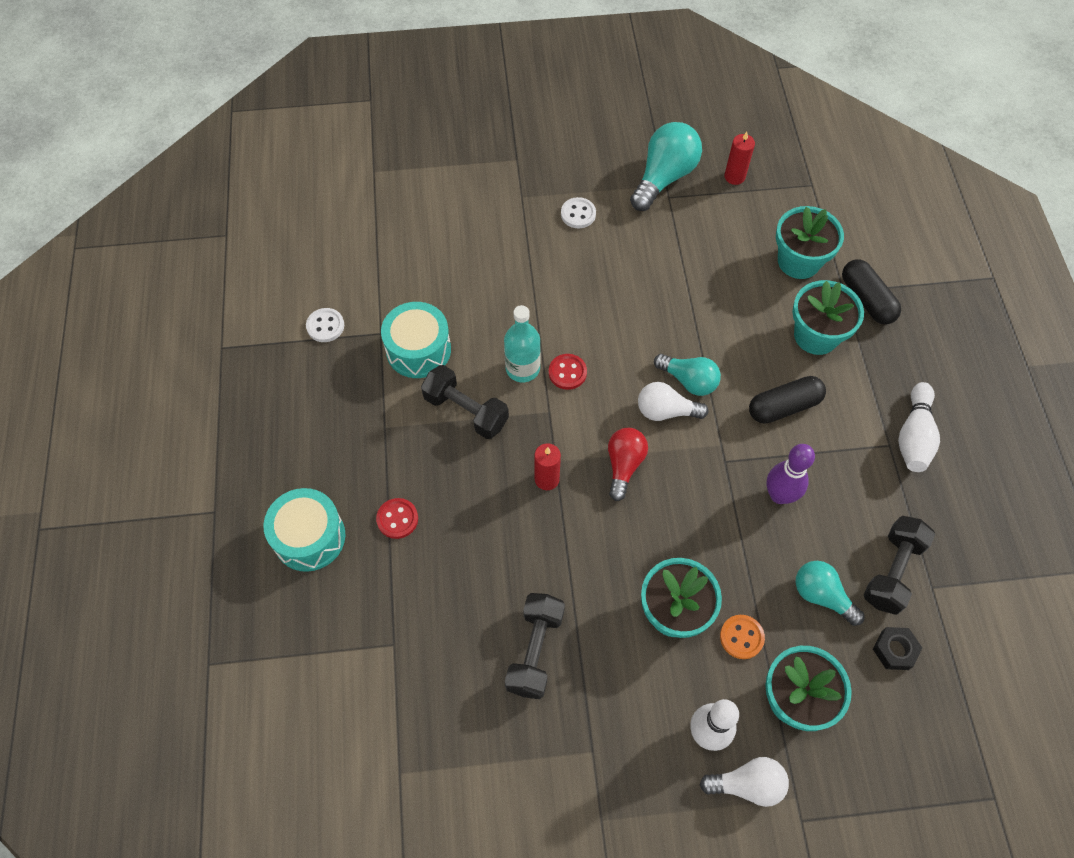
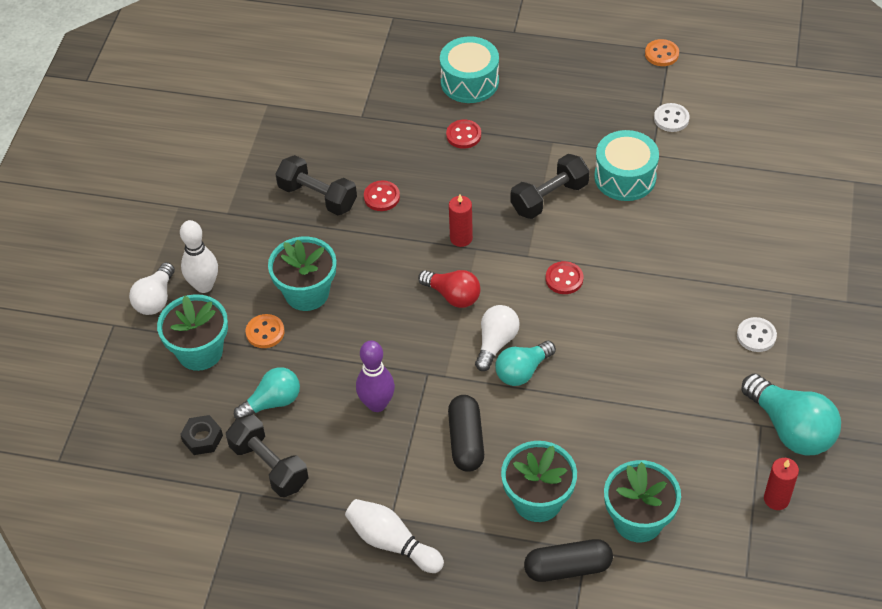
camera: 110 degrees right, 10 degrees down
turquoise bottle [504,305,541,382] -> none
none -> red button [364,180,400,211]
none -> orange button [645,39,679,66]

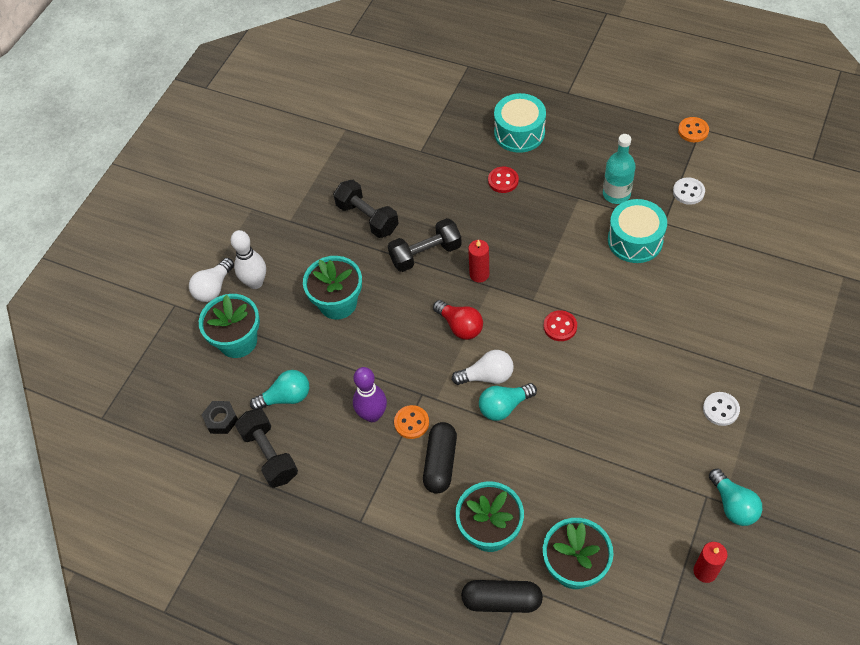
camera: 15 degrees right, 5 degrees up
orange button [246,314,284,348] -> orange button moved to [394,405,429,439]
white bowling pin [345,499,444,573] -> none
red button [364,180,400,211] -> none
white light bulb [475,305,520,371] -> white light bulb turned 45 degrees clockwise [452,350,514,385]
black dumbbell [511,154,590,219] -> black dumbbell moved to [388,218,462,272]
turquoise light bulb [741,374,841,456] -> turquoise light bulb [709,469,762,526], size x0.64
none -> turquoise bottle [603,134,636,204]

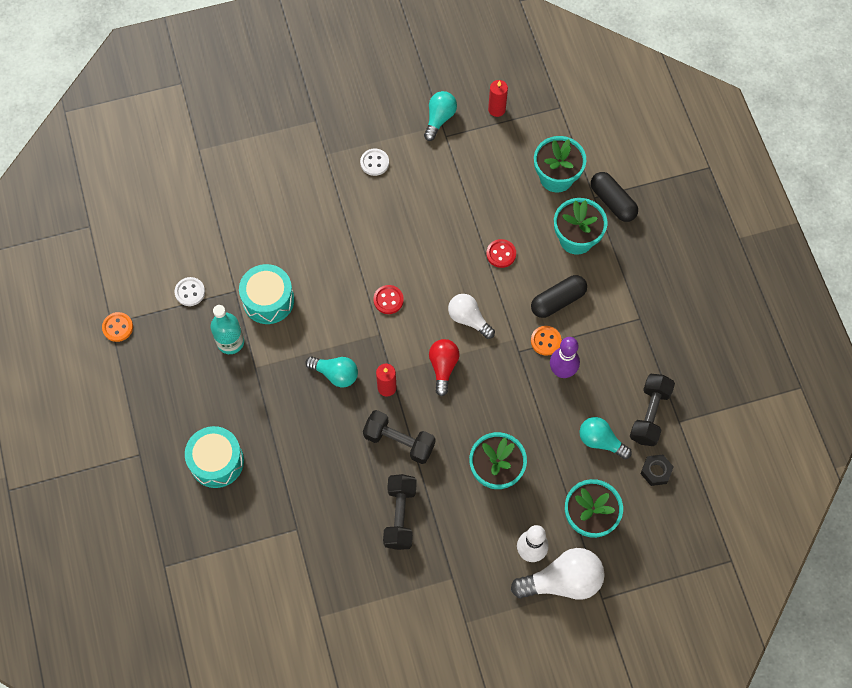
camera: 135 degrees left, 10 degrees up
white light bulb [189,258,234,302] -> white light bulb [511,548,605,600], size x1.56
turquoise light bulb [479,383,537,421] -> turquoise light bulb moved to [305,356,358,388]
red button [488,167,519,193] -> red button moved to [486,239,516,268]

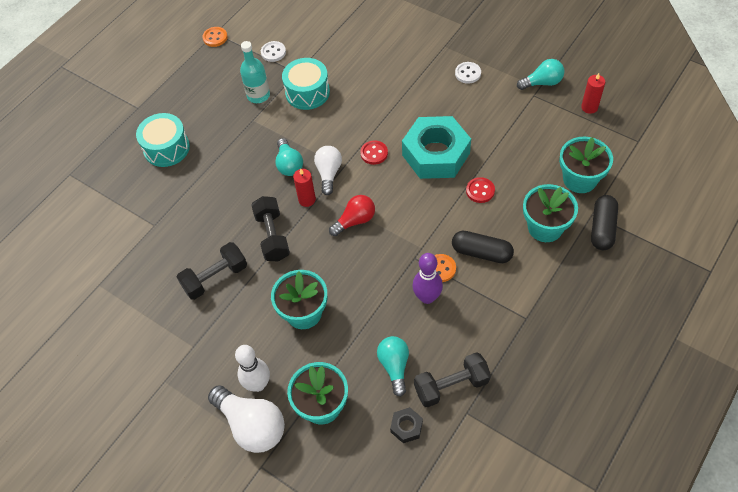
camera: 55 degrees right, 10 degrees down
white light bulb [448,294,495,339] -> white light bulb moved to [314,146,342,195]
none -> turquoise nut [402,116,471,179]

